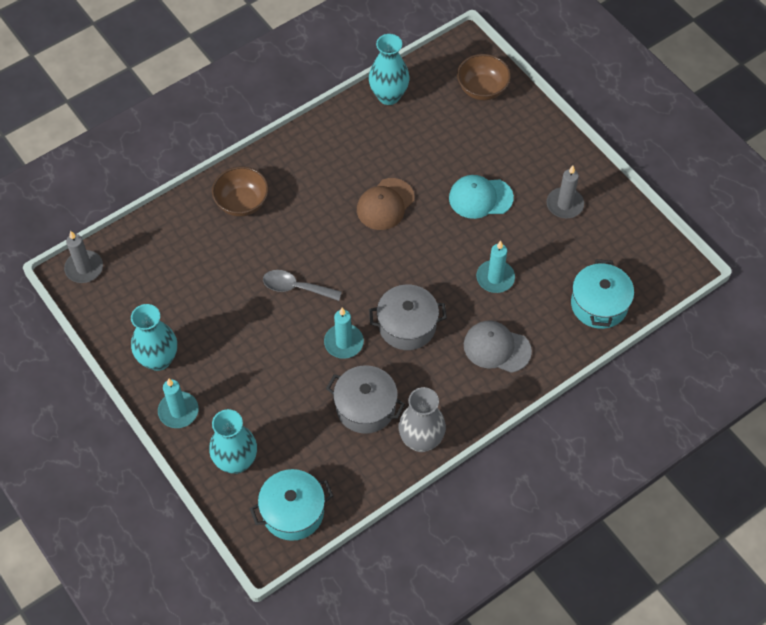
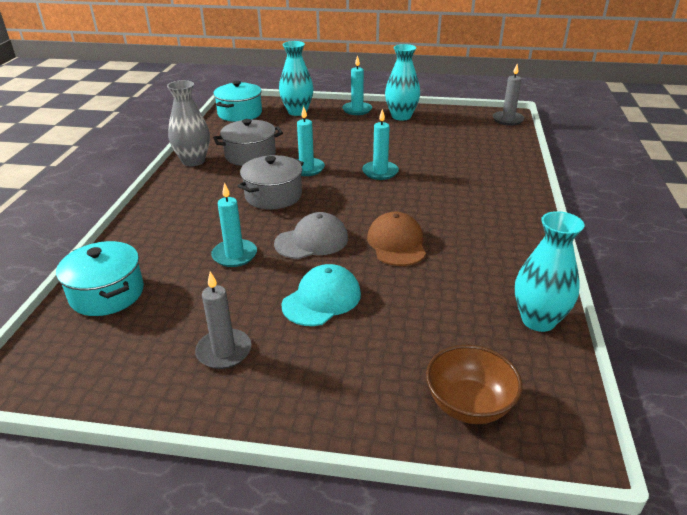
camera: 135 degrees right, 25 degrees down
brown bowl [212,166,269,216] -> none
grey spoon [263,270,342,301] -> turquoise candle [362,109,399,180]
grey cap [464,321,532,373] -> grey cap moved to [274,212,348,259]

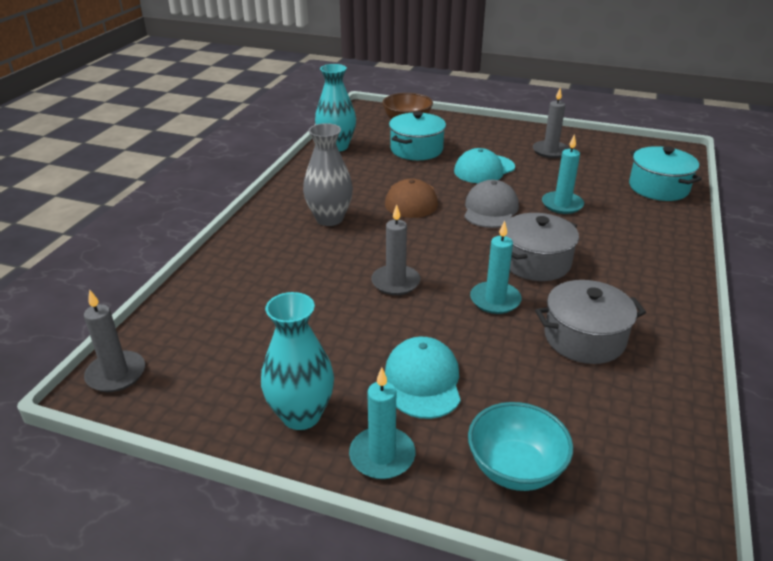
camera: 170 degrees left, 0 degrees up
grey vase [167,80,210,166] -> grey vase moved to [303,123,353,226]
turquoise pot [213,81,262,122] -> turquoise pot moved to [389,111,446,160]
grey cap [274,212,348,259] -> grey cap turned 120 degrees clockwise [464,180,519,228]
turquoise vase [279,41,314,116] -> turquoise bowl [468,402,573,491]
turquoise candle [362,109,399,180] -> grey candle [371,204,420,295]
none -> turquoise cap [385,337,461,419]

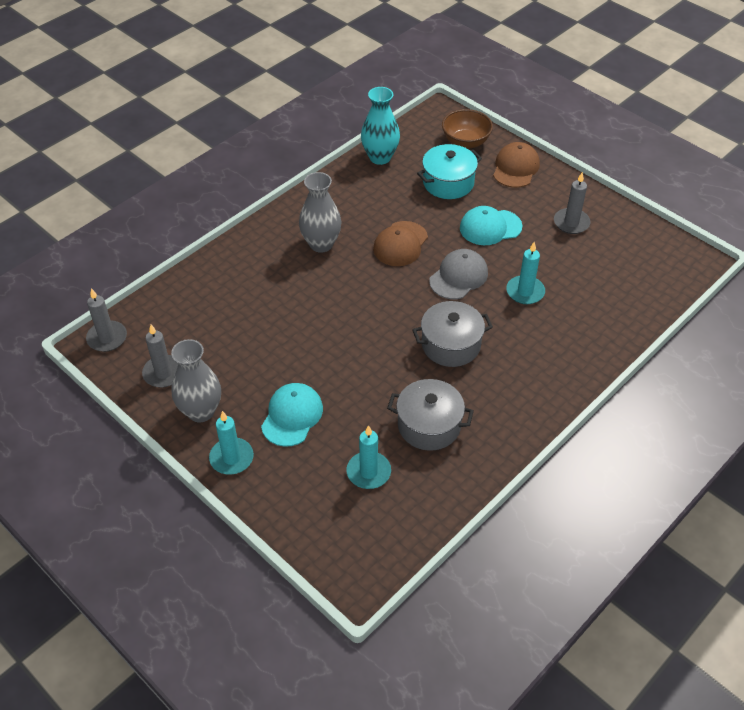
camera: 25 degrees right, 15 degrees up
turquoise vase [261,292,334,430] -> grey vase [171,339,221,422]
grey candle [371,204,420,295] -> grey candle moved to [142,325,179,388]
turquoise bowl [468,402,573,491] -> none
turquoise candle [470,221,522,314] -> turquoise candle moved to [346,425,391,489]
turquoise pot [629,146,702,201] -> none
none -> brown cap [493,142,540,188]

